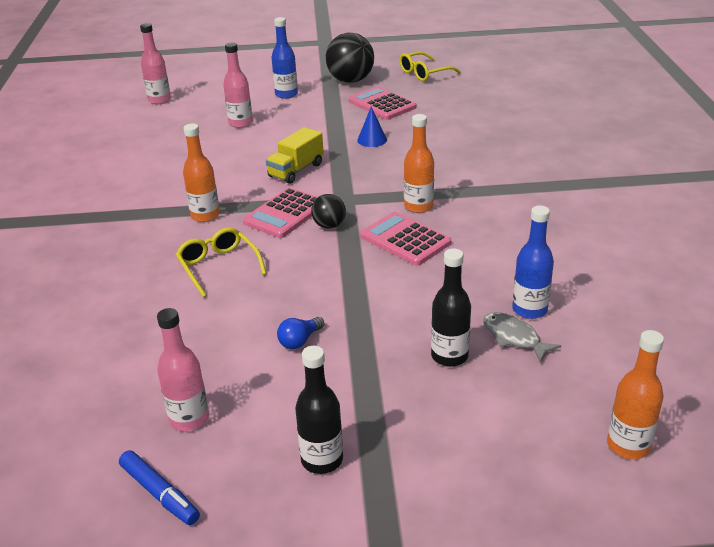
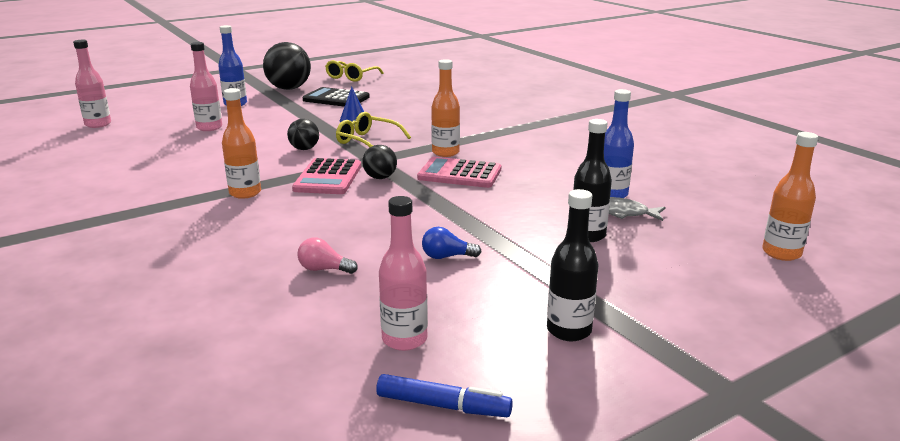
camera: 30 degrees left, 10 degrees down
yellow glasses [176,227,266,297] -> yellow glasses moved to [336,112,411,147]
yellow truck [266,127,324,184] -> black ball [287,119,319,150]
blue light bulb [277,317,324,349] -> blue light bulb turned 75 degrees clockwise [422,227,481,259]
pink calculator [349,86,416,120] -> black calculator [303,87,370,107]
none -> pink light bulb [298,237,358,274]

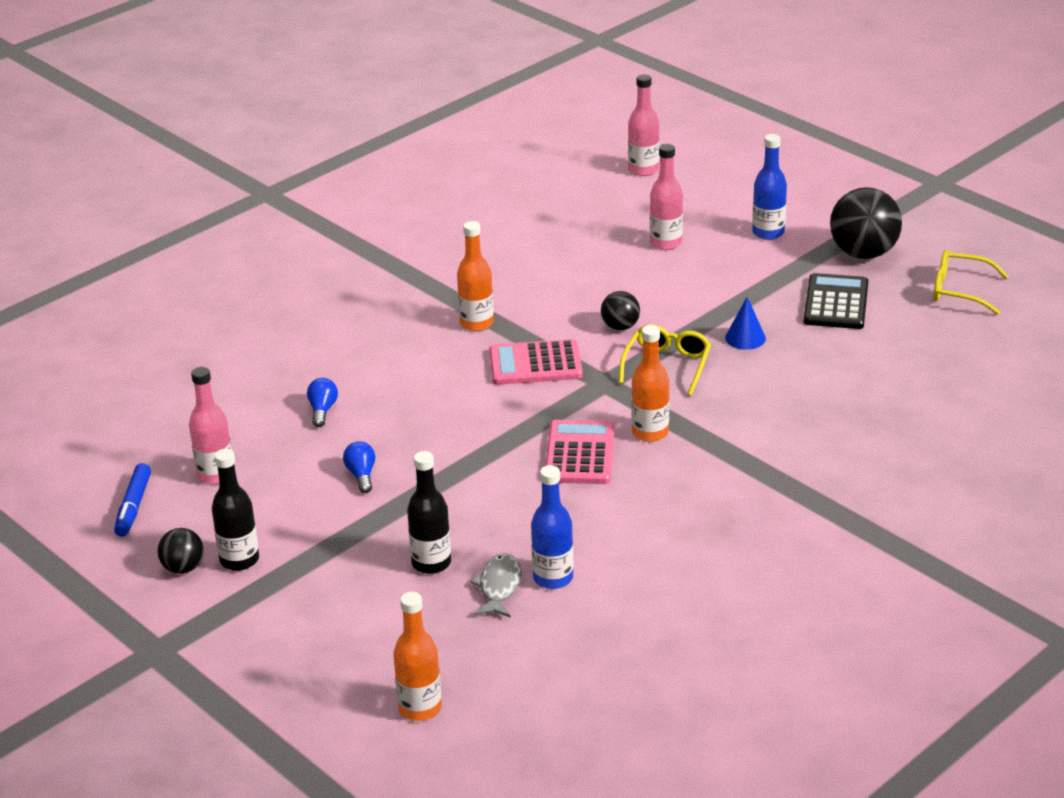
camera: 80 degrees right, 10 degrees up
pink light bulb [298,237,358,274] -> blue light bulb [307,378,338,427]
black ball [362,145,397,179] -> black ball moved to [158,528,204,574]

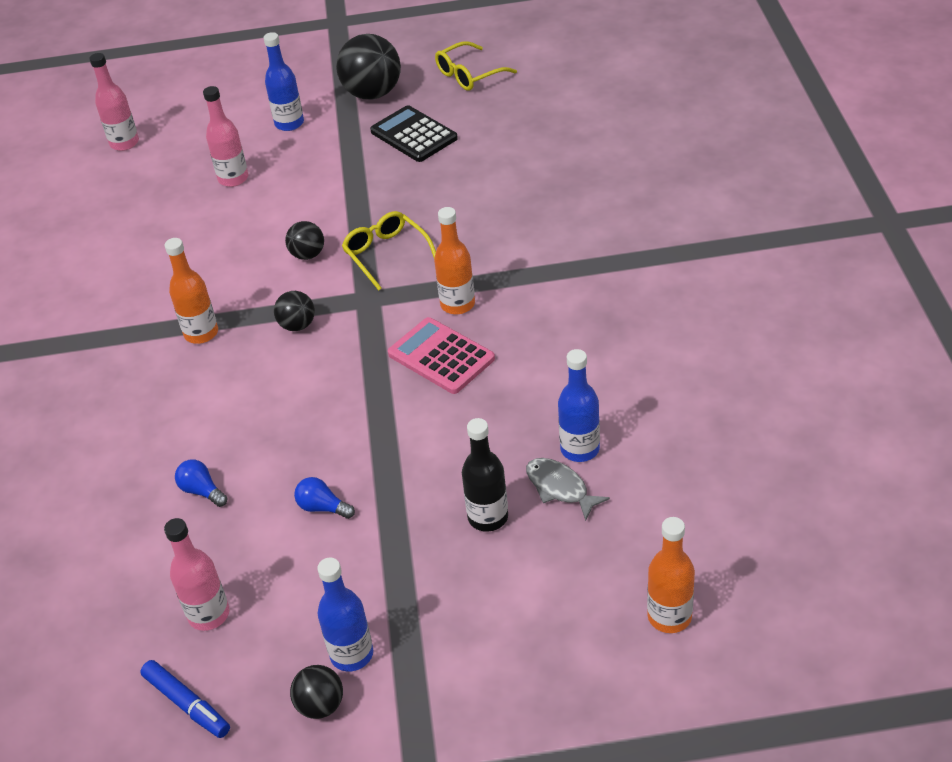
camera: 50 degrees left, 10 degrees up
black bottle [212,449,259,571] -> blue bottle [317,558,373,672]
pink calculator [489,339,583,385] -> black ball [274,291,315,331]
blue cone [725,297,766,350] -> none

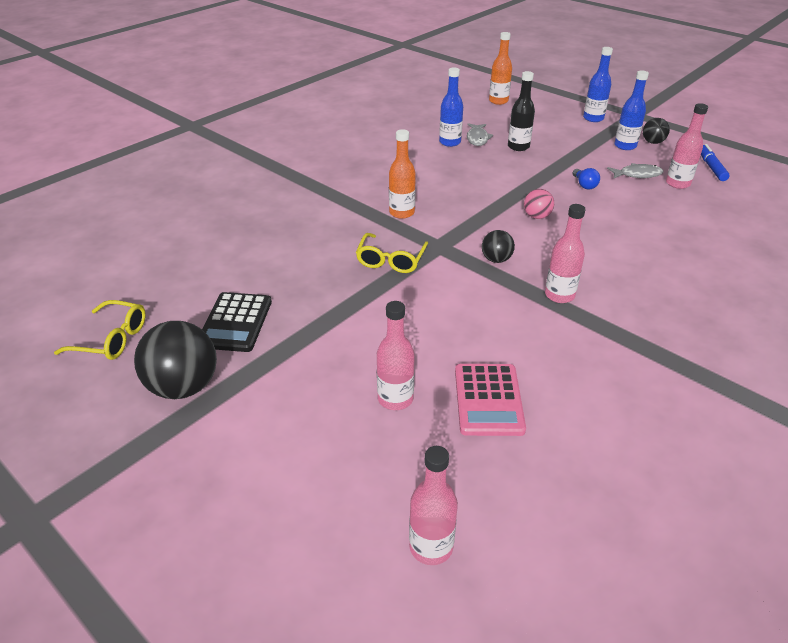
camera: 135 degrees left, 5 degrees down
orange bottle [165,238,218,344] -> pink bottle [545,204,586,303]
blue light bulb [175,459,227,507] -> none
blue bottle [264,32,304,131] -> blue bottle moved to [583,47,613,122]
black ball [285,221,324,260] -> none
pink calculator [388,317,495,394] -> pink calculator moved to [455,364,526,436]
none -> pink ball [524,189,554,219]
none -> grey fish [607,163,663,178]

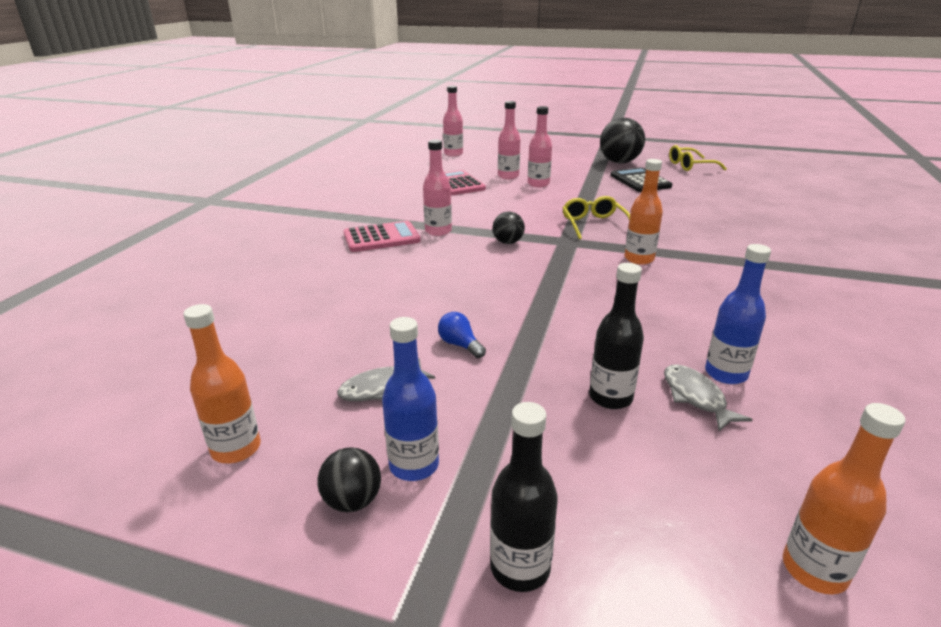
camera: 155 degrees right, 10 degrees down
pink ball [524,189,554,219] -> none
blue bottle [583,47,613,122] -> black bottle [490,402,558,592]
pink bottle [666,103,708,189] -> pink bottle moved to [528,106,552,187]
blue marker [701,144,730,181] -> orange bottle [183,304,261,463]
none -> pink calculator [344,221,421,252]

